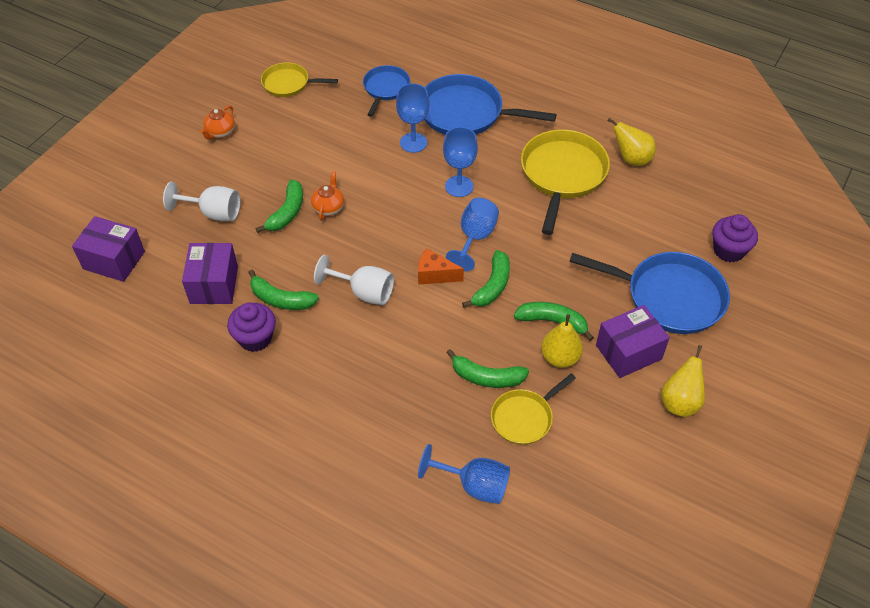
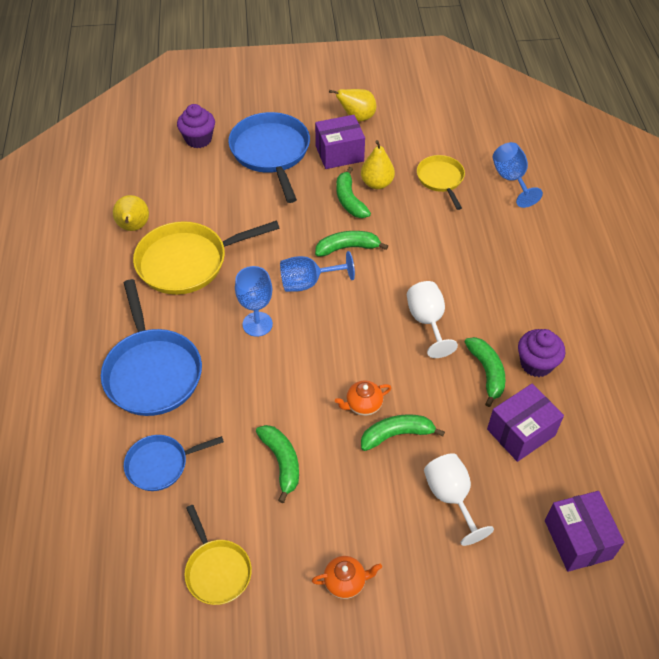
camera: 125 degrees left, 0 degrees up
blue goblet [396,83,429,153] -> none
orange cheese [418,248,464,285] -> none
green banana [446,349,529,388] -> green banana moved to [256,425,299,503]
yellow pan [491,373,576,445] -> yellow pan turned 120 degrees counterclockwise [417,155,465,210]
purple box [596,305,670,378] -> purple box turned 45 degrees counterclockwise [315,115,365,169]

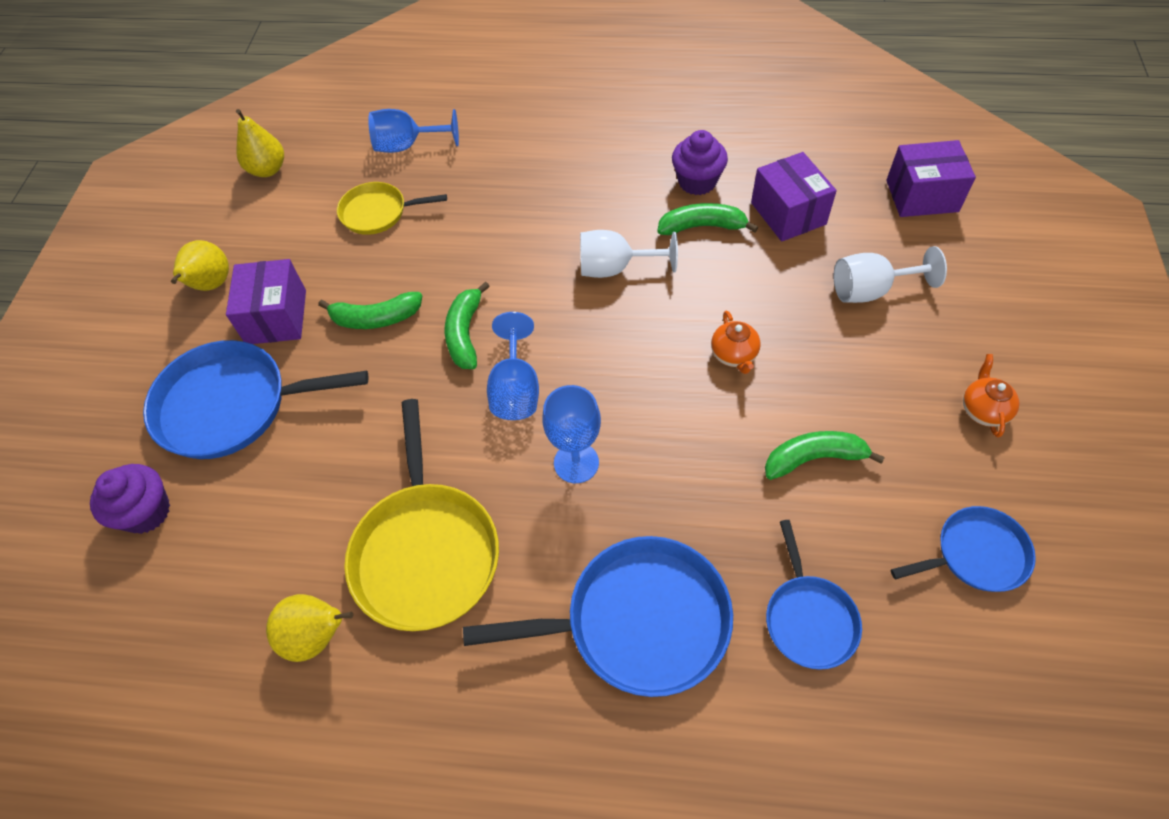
camera: 75 degrees left, 5 degrees up
yellow pan [184,505,252,605] -> blue pan [891,506,1036,592]
yellow pear [361,140,395,189] -> yellow pear moved to [236,109,284,177]
green banana [361,414,445,451] -> none

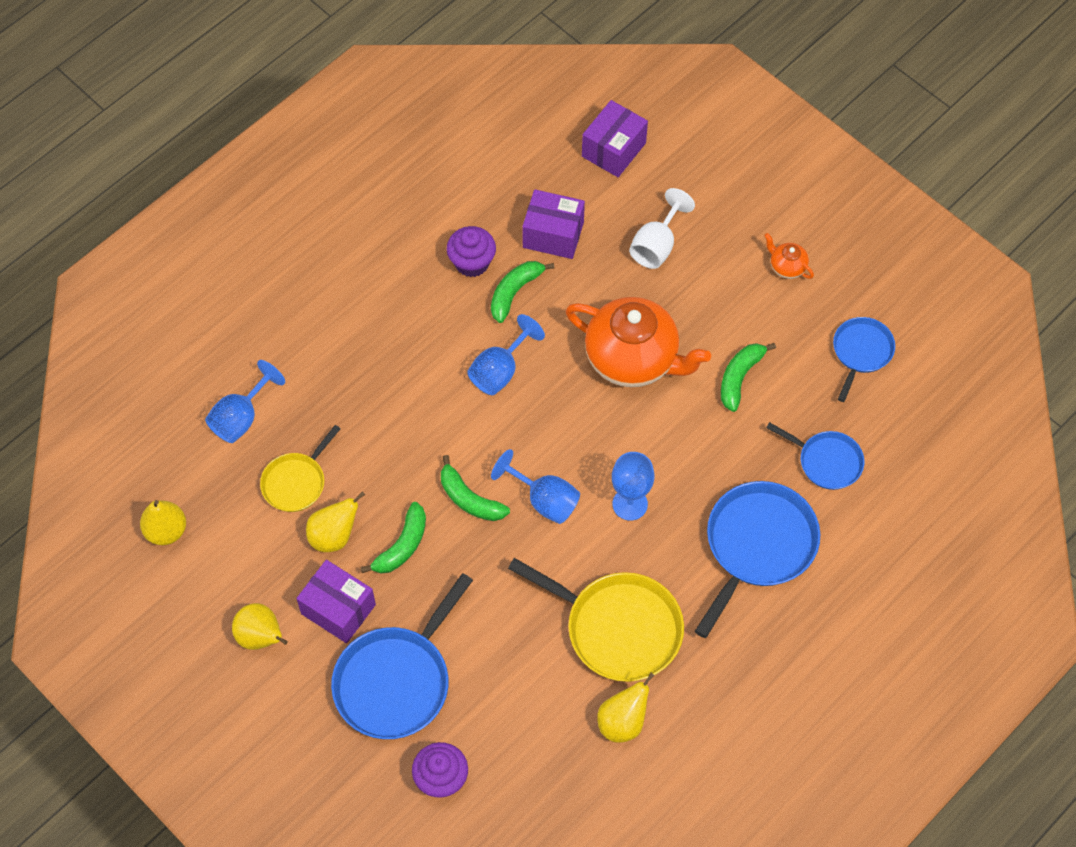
camera: 55 degrees left, 5 degrees up
white goblet [580,230,678,278] -> blue goblet [467,314,545,395]
orange teapot [711,311,760,374] -> orange teapot [566,297,711,387], size x2.40
none -> yellow pear [306,491,365,552]

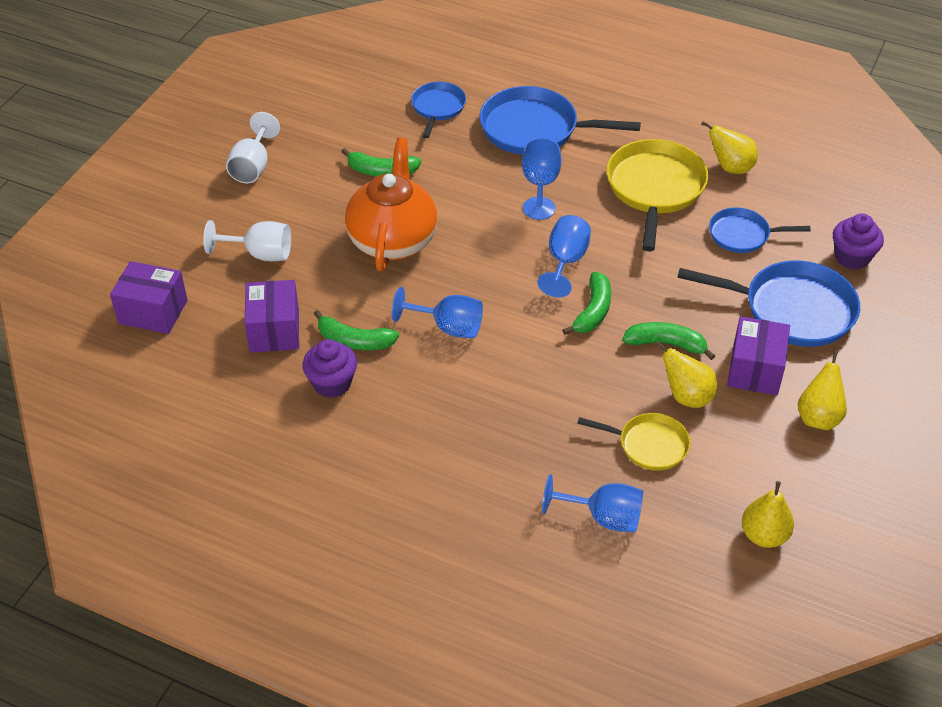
camera: 110 degrees left, 15 degrees down
orange teapot [764,233,814,279] -> white goblet [226,112,280,183]
blue pan [833,317,895,402] -> blue pan moved to [709,208,811,253]

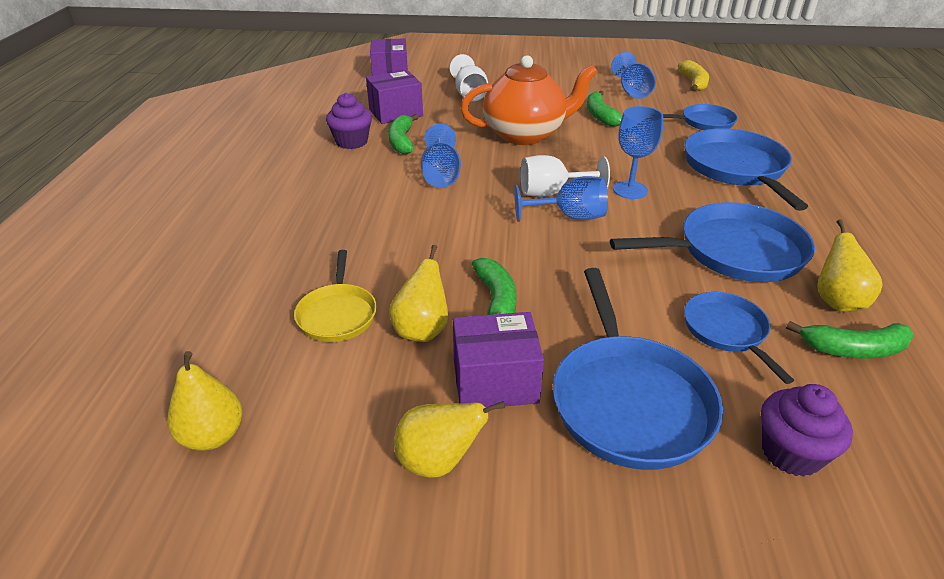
camera: 70 degrees right, 10 degrees down
white goblet [226,112,280,183] -> white goblet moved to [520,155,610,197]
blue goblet [542,474,643,532] -> blue goblet moved to [611,52,656,99]
green banana [563,272,611,335] -> green banana moved to [786,321,914,359]
yellow pan [606,139,708,251] -> blue pan [610,202,815,282]
none -> yellow banana [678,60,709,91]

